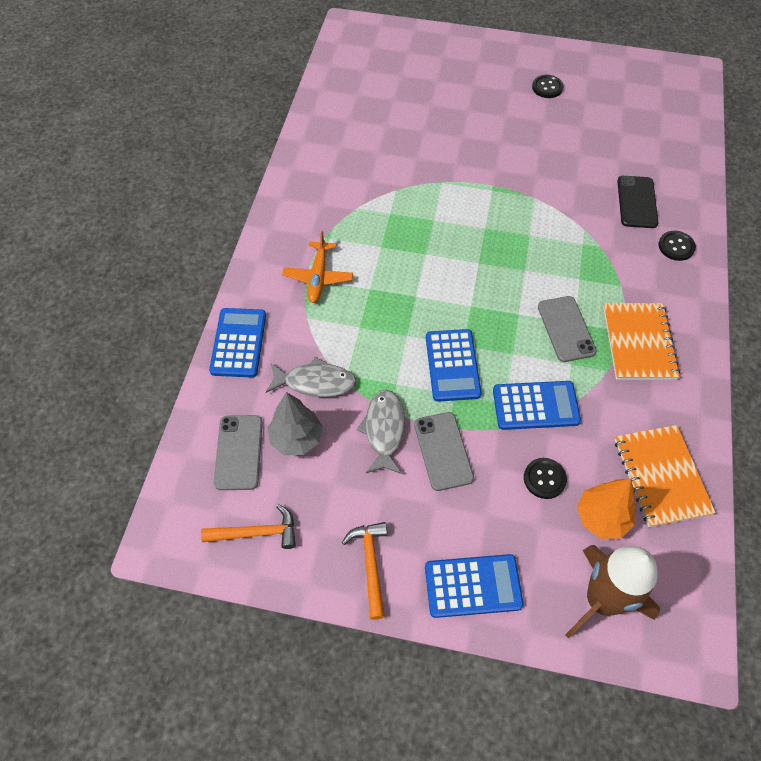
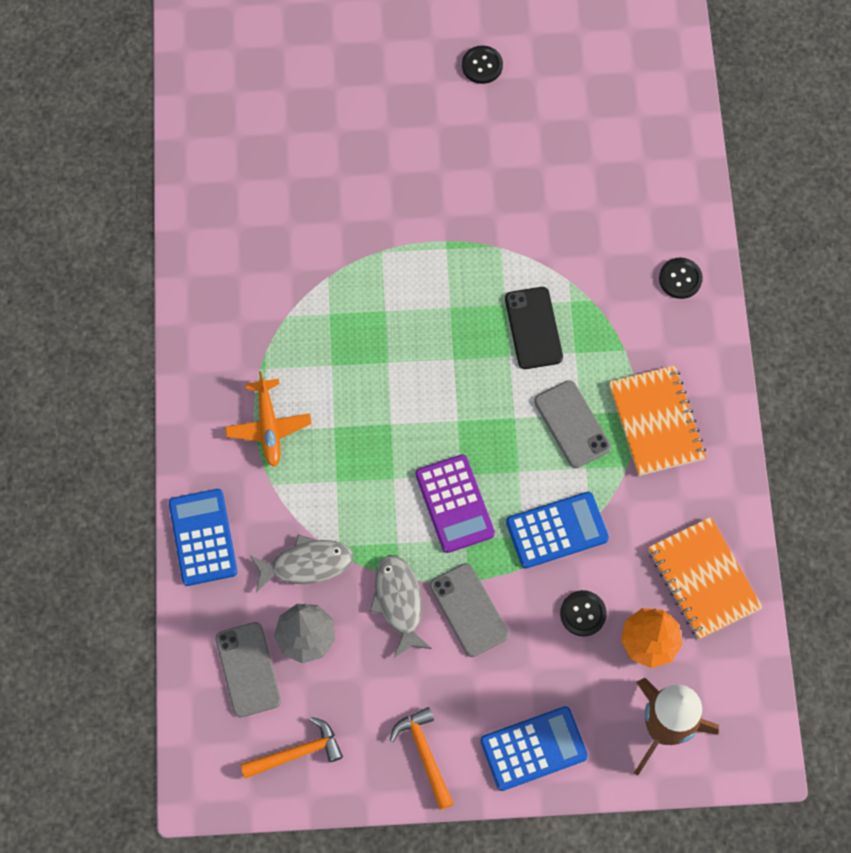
camera: 15 degrees left, 10 degrees up
blue calculator [426,329,482,402] -> purple calculator [415,454,495,553]
black phone [617,176,658,228] -> black phone moved to [505,287,563,369]

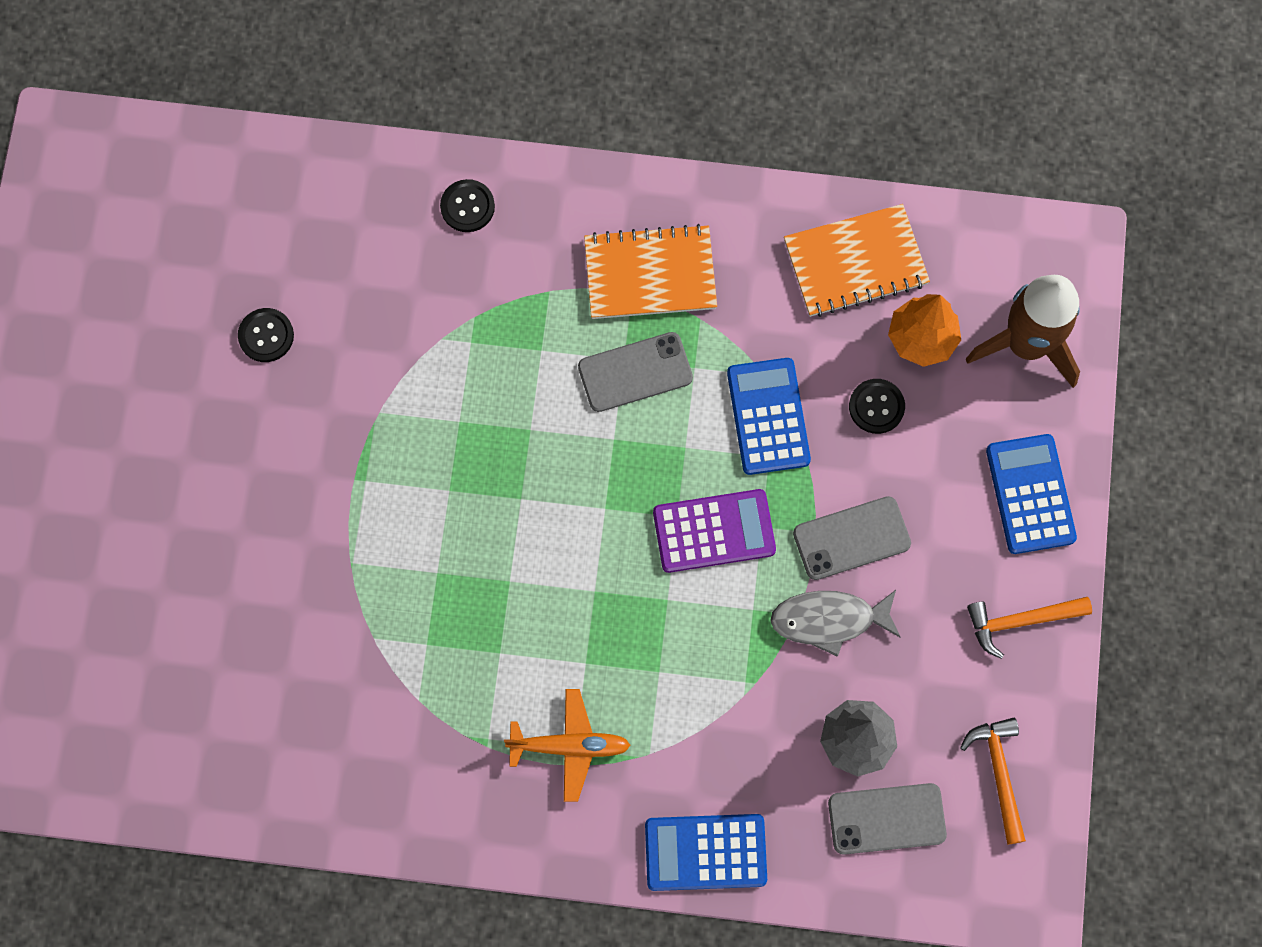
camera: 80 degrees left, 5 degrees up
grey fish [250,534,354,592] -> none
black button [462,45,503,84] -> black button moved to [238,308,294,362]
black phone [505,287,563,369] -> none

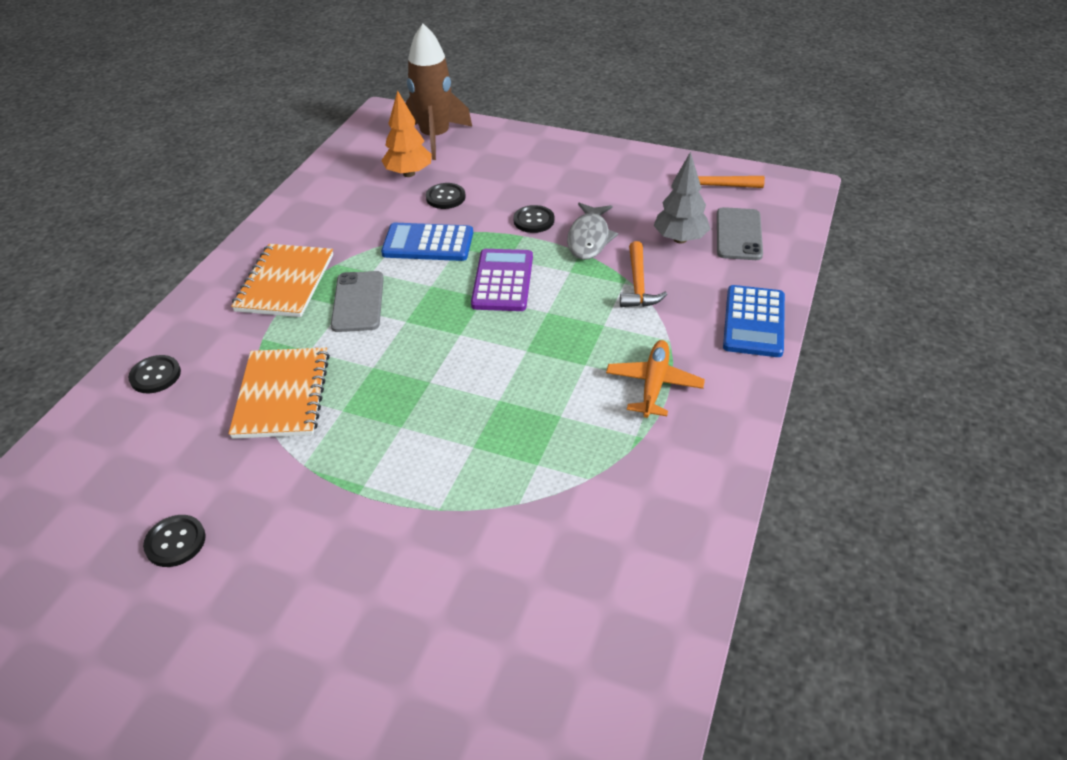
camera: 75 degrees left, 30 degrees down
orange notebook [784,204,930,317] -> orange notebook moved to [228,347,330,439]
grey phone [793,496,911,580] -> black button [513,205,554,233]
orange hammer [967,597,1092,659] -> orange hammer moved to [620,241,667,307]
blue calculator [986,434,1077,554] -> none

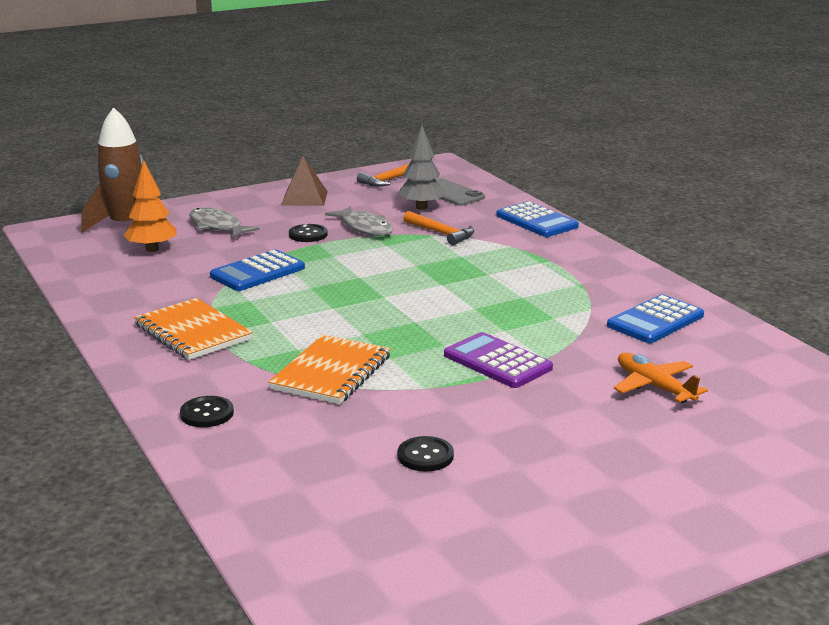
camera: 50 degrees left, 20 degrees down
orange notebook [228,347,330,439] -> orange notebook turned 75 degrees clockwise [268,335,391,404]
grey phone [331,271,384,332] -> none
black button [426,183,466,209] -> none
purple calculator [471,249,533,311] -> purple calculator moved to [444,332,553,388]
orange plane [606,340,705,418] -> orange plane moved to [614,353,708,403]
none -> grey fish [189,207,260,238]
none -> brown pyramid [281,156,328,206]
none -> blue calculator [607,295,704,343]

